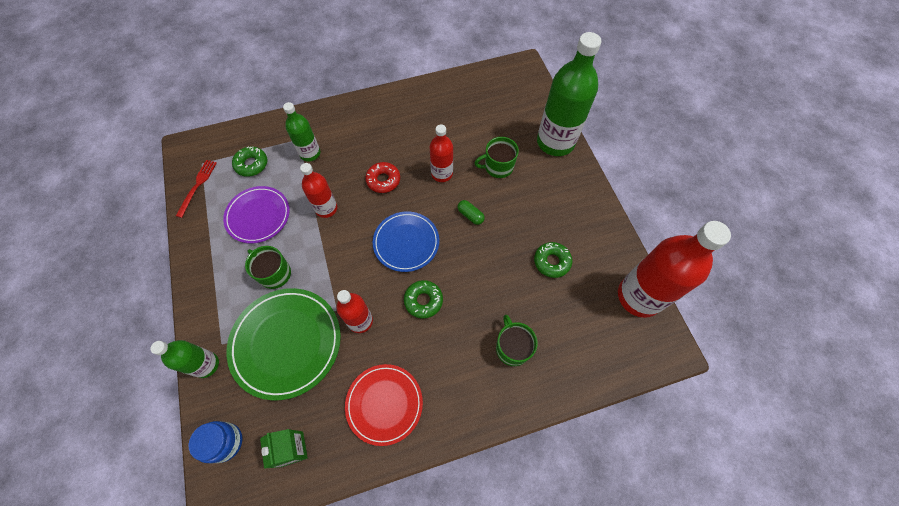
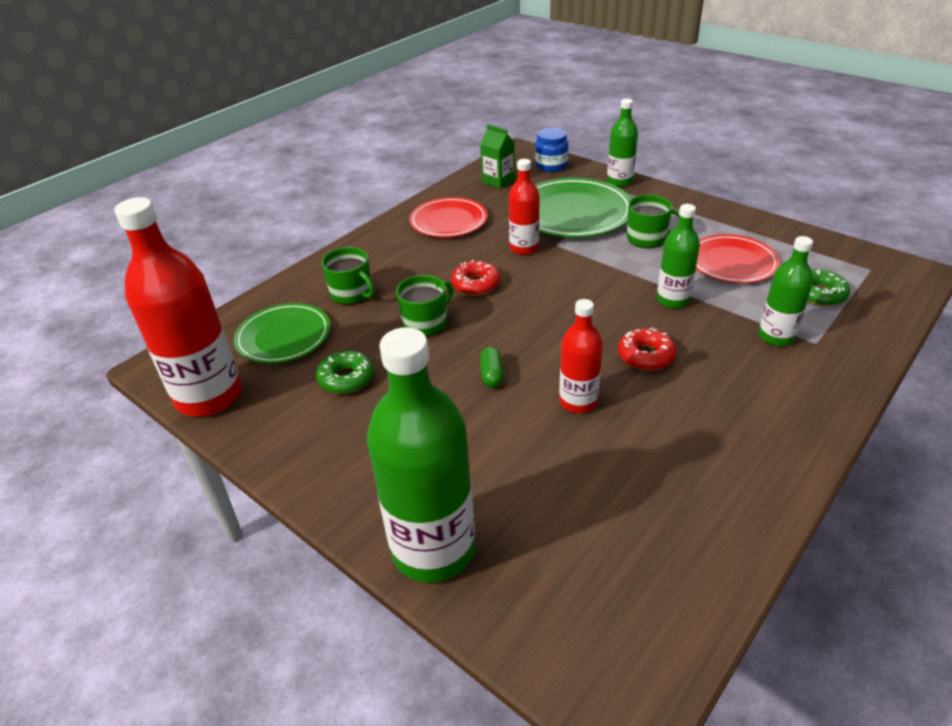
camera: 150 degrees right, 25 degrees down
red fork [176,160,217,218] -> none
purple plate [223,186,290,243] -> red plate [696,234,780,283]
red bottle [300,163,337,218] -> green bottle [657,204,700,308]
blue plate [373,211,439,272] -> none
green donut [404,280,443,319] -> red donut [451,260,500,296]
green capsule [458,200,485,225] -> green capsule turned 75 degrees clockwise [479,347,504,388]
green mug [475,137,519,178] -> green mug moved to [396,275,453,337]
none -> green plate [234,303,330,364]

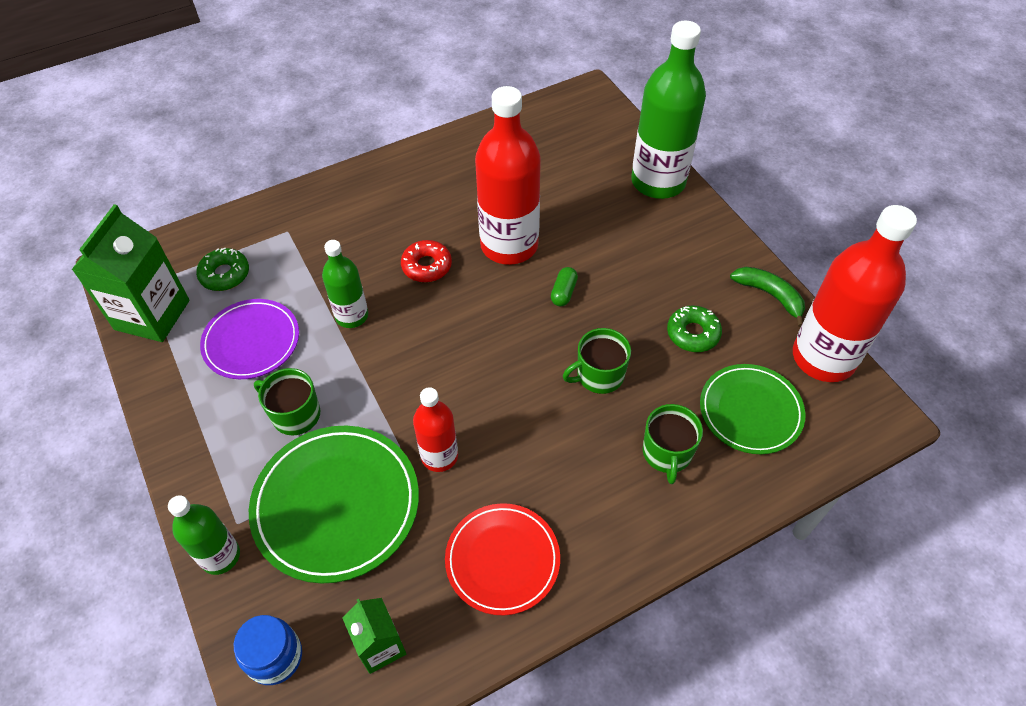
camera: 160 degrees left, 15 degrees up
green mug [321,247,375,305] -> green mug turned 150 degrees counterclockwise [643,404,703,484]
red donut [451,260,500,296] -> none
red bottle [559,299,603,413] -> red bottle [475,86,541,265], size x1.84
red plate [696,234,780,283] -> purple plate [200,299,299,379]
green bottle [758,236,813,346] -> none
none -> green carton [72,204,190,342]
none -> green banana [730,267,805,327]

